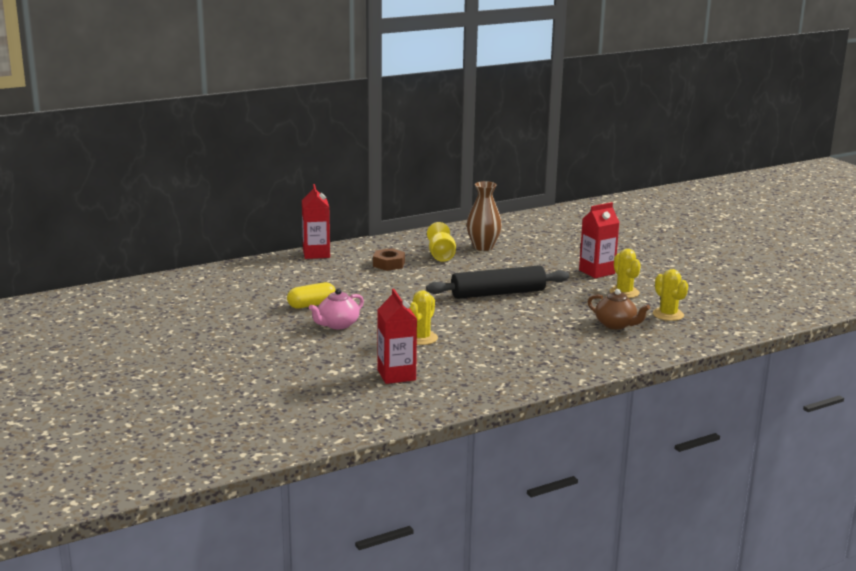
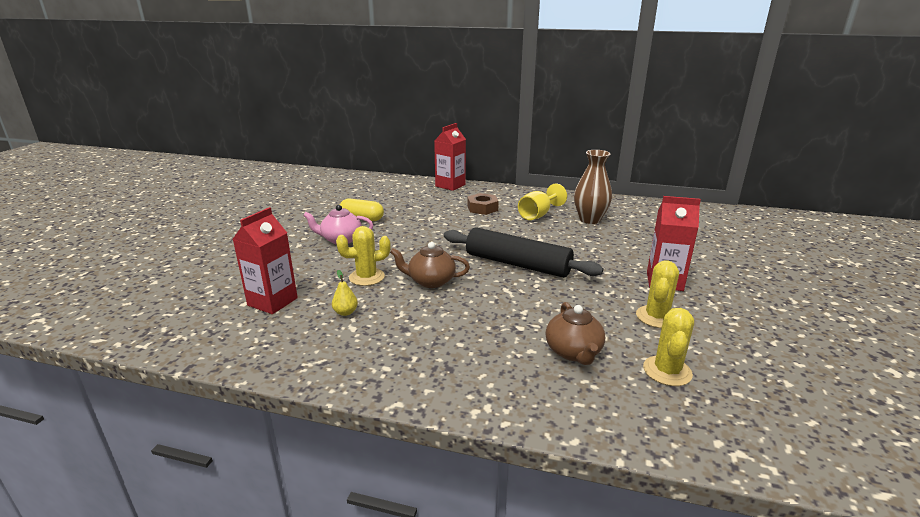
camera: 45 degrees right, 5 degrees up
none -> yellow pear [332,270,358,316]
none -> brown teapot [390,242,470,288]

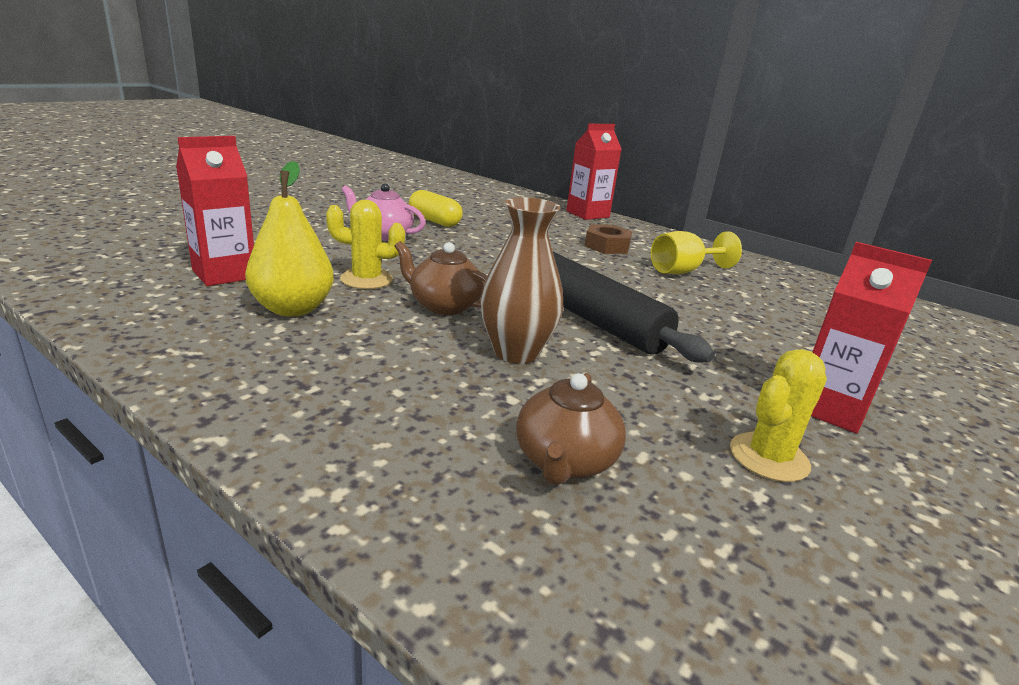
camera: 20 degrees right, 0 degrees up
yellow pear [332,270,358,316] -> yellow pear [245,161,334,316], size x2.17
brown vase [574,150,612,224] -> brown vase moved to [480,197,563,364]
yellow cactus [643,308,694,386] -> none

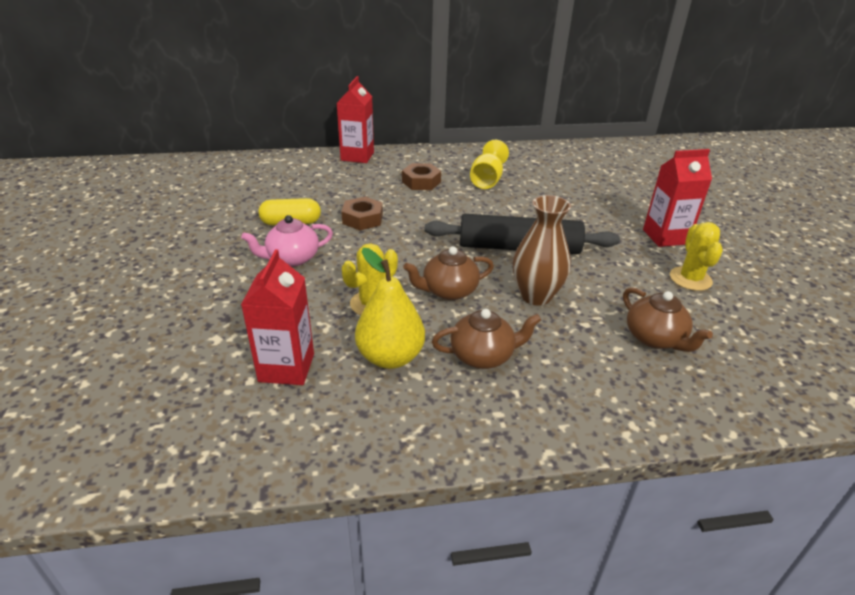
camera: 45 degrees left, 10 degrees up
none -> brown nut [341,197,383,230]
none -> brown teapot [432,309,541,369]

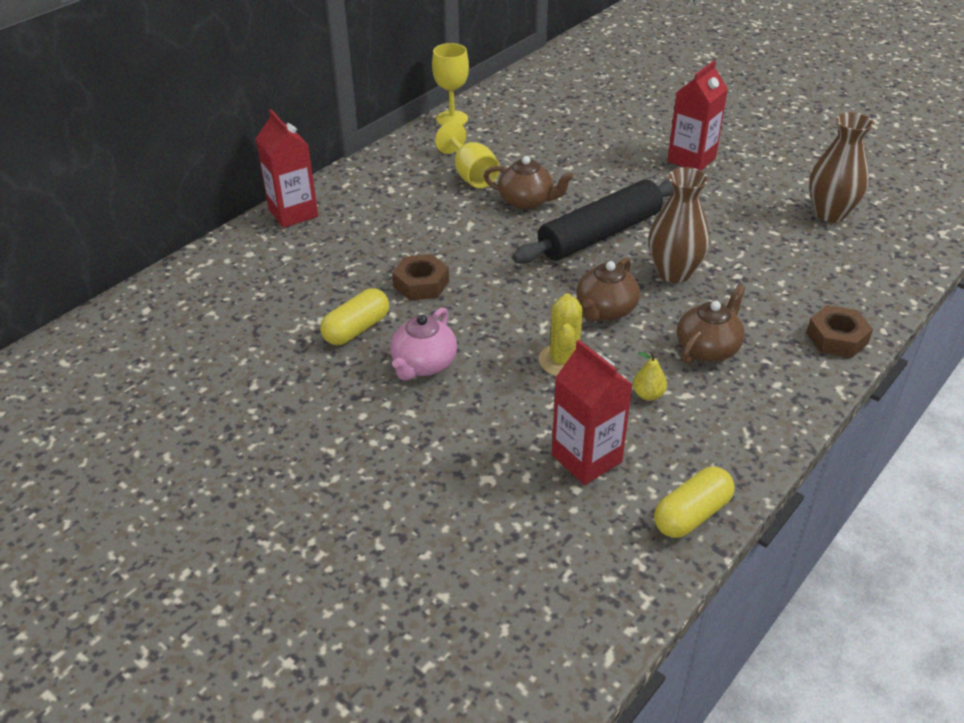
camera: 40 degrees left, 5 degrees up
yellow pear [355,248,425,369] -> yellow pear [633,352,667,401], size x0.46
brown nut [402,163,441,190] -> brown nut moved to [806,305,873,358]
brown teapot [623,287,713,352] -> brown teapot moved to [484,156,574,210]
yellow cactus [670,222,723,291] -> none
none -> yellow goblet [432,43,469,126]
none -> yellow capsule [654,467,735,538]
none -> brown vase [809,112,874,222]

